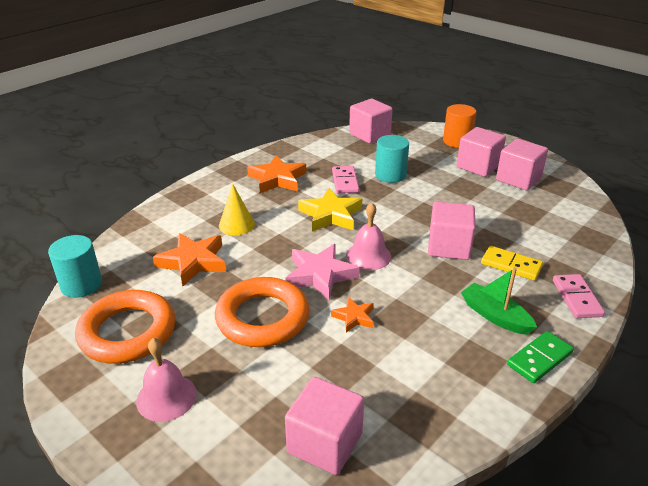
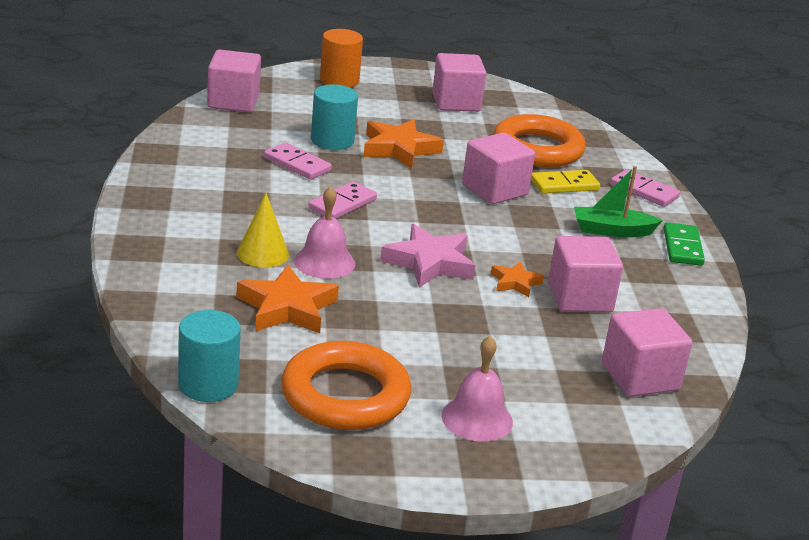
camera: 50 degrees left, 5 degrees down
orange ring [215,277,309,347] -> orange ring moved to [493,114,586,167]
orange star [247,155,306,193] -> orange star moved to [364,119,444,169]
yellow star [298,188,362,232] -> pink domino [308,181,377,219]
pink bell [346,202,391,270] -> pink bell moved to [294,186,355,279]
pink cube [457,127,506,177] -> pink cube moved to [548,236,623,312]

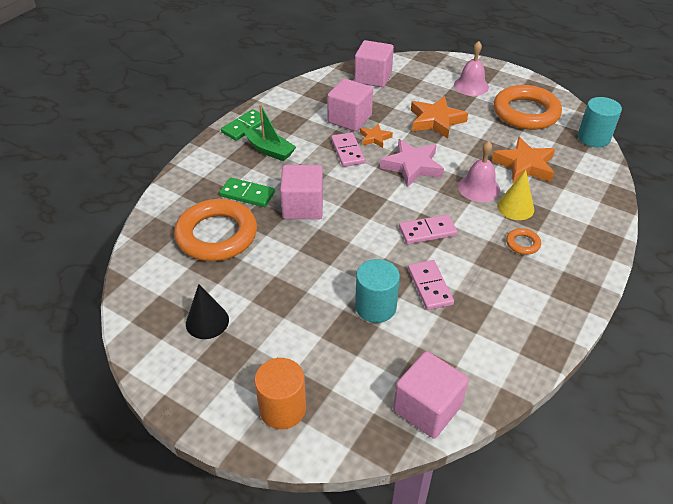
camera: 140 degrees left, 15 degrees up
orange star [364,119,444,169] -> orange star moved to [411,96,468,139]
pink cube [432,53,486,112] -> black cone [186,284,229,339]
yellow domino [531,170,600,194] -> green domino [219,178,275,207]
pink domino [610,169,680,207] -> pink domino moved to [331,132,365,167]
none -> orange ring [506,228,541,255]

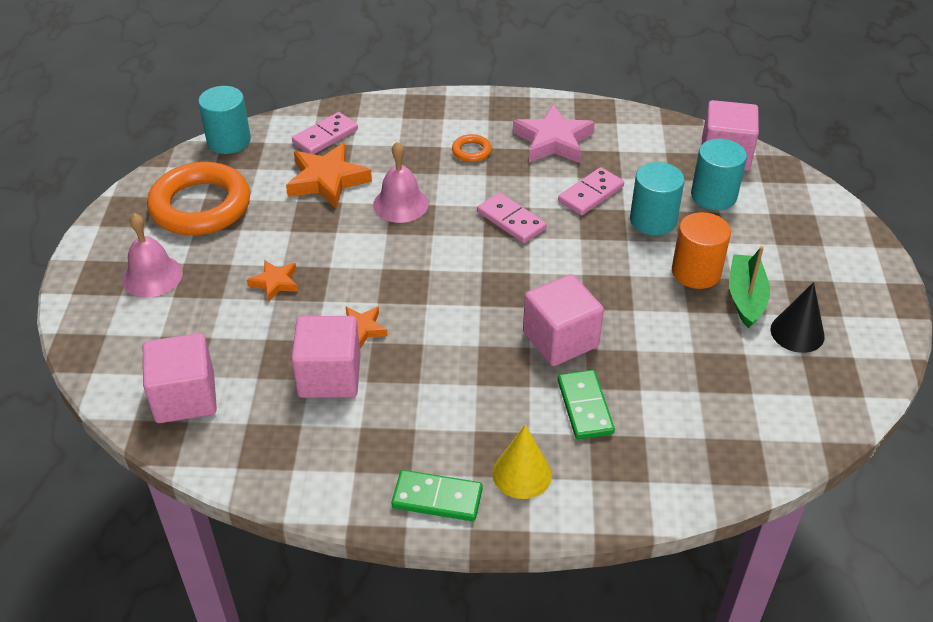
camera: 120 degrees left, 0 degrees up
orange ring [174,199,257,261] -> none
green boat [244,104,296,161] -> green boat moved to [729,246,770,328]
orange cylinder [254,358,306,429] -> orange cylinder moved to [672,212,731,289]
pink domino [331,132,365,167] -> pink domino moved to [292,112,358,154]
pink star [380,139,444,187] -> pink star moved to [513,104,595,163]
orange star [411,96,468,139] -> orange star [247,260,298,302], size x0.55
yellow cone [497,170,534,220] -> yellow cone moved to [492,425,552,499]
none -> turquoise cylinder [691,139,747,210]

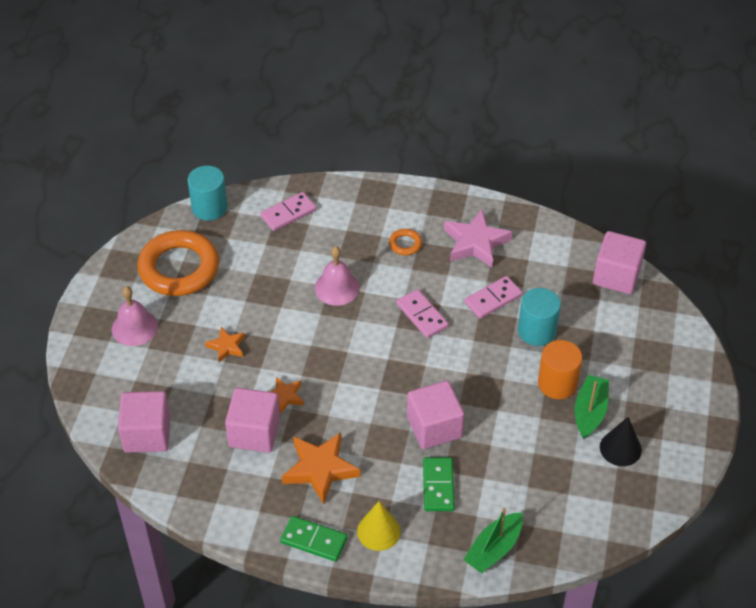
camera: 10 degrees right, 5 degrees up
orange star [286,143,372,208] -> orange star moved to [282,433,360,505]
turquoise cylinder [691,139,747,210] -> none
none -> green boat [463,508,523,573]

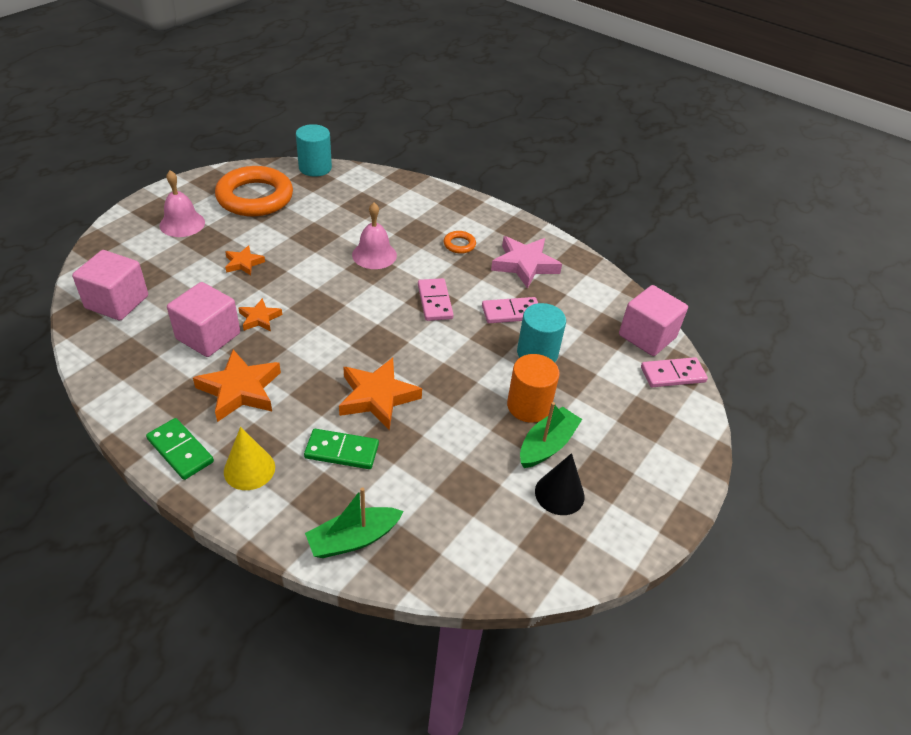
camera: 20 degrees right, 5 degrees down
pink domino [260,192,316,231] -> pink domino moved to [641,357,708,387]
pink cube [407,381,464,449] -> orange star [339,358,422,430]
green domino [423,457,455,511] -> green domino turned 75 degrees clockwise [304,429,379,469]

